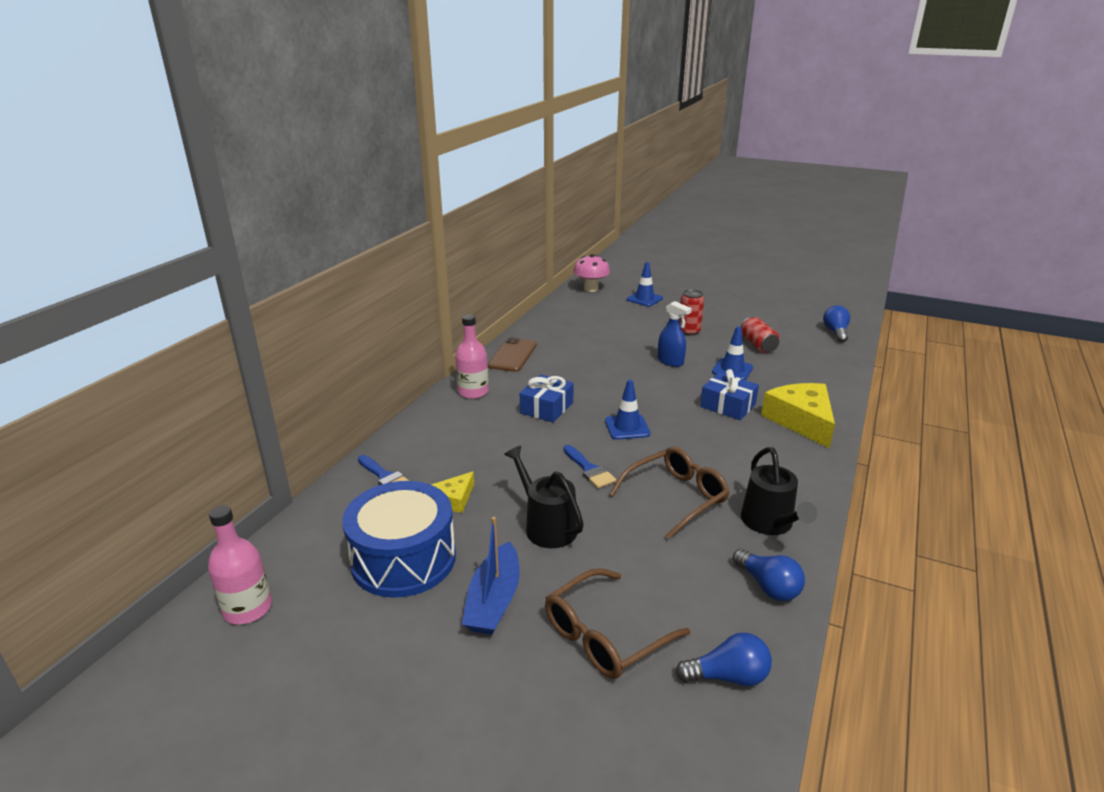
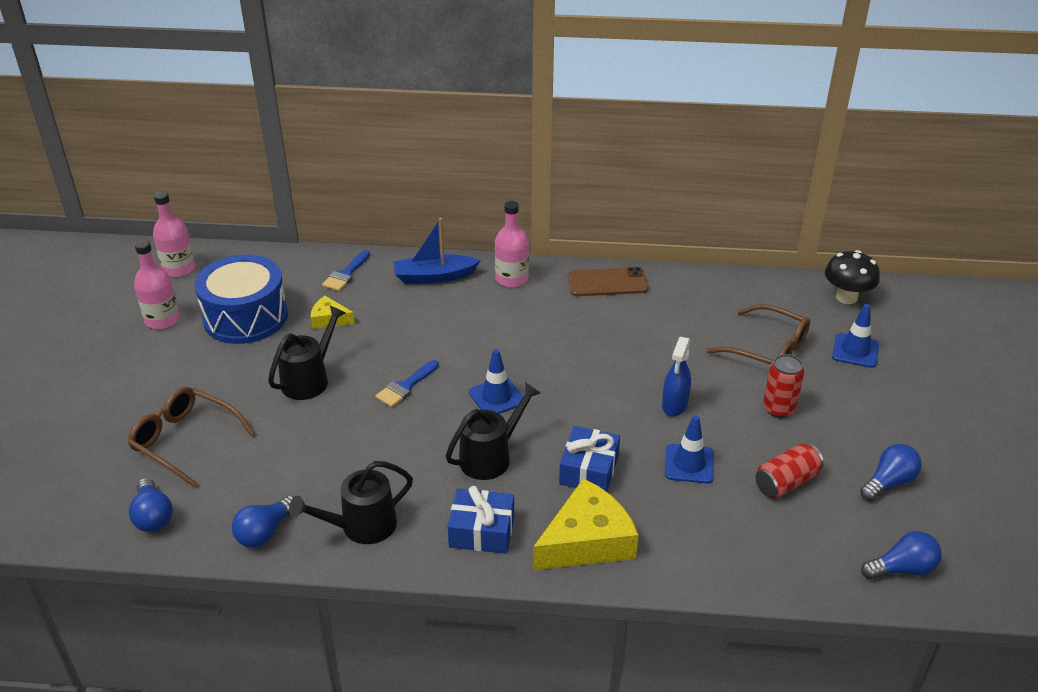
camera: 70 degrees right, 10 degrees up
blue boat [462,517,520,635] -> blue boat moved to [394,218,481,284]
blue gift [520,375,574,423] -> blue gift moved to [447,486,514,554]
pink mushroom [573,254,610,292] -> black mushroom [825,250,880,304]
brown glasses [609,447,730,540] -> brown glasses moved to [706,304,810,364]
none -> pink bottle [134,240,180,329]
none -> black watering can [446,382,541,480]
none -> blue light bulb [860,444,922,501]

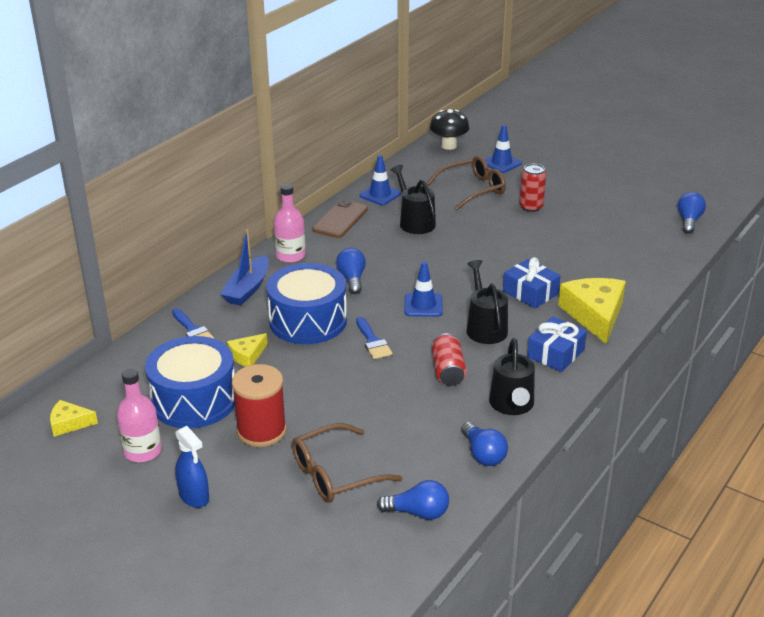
camera: 60 degrees left, 5 degrees down
pink bottle [153,191,195,277] -> yellow cheese [50,400,98,437]
black watering can [268,306,345,400] -> black watering can moved to [390,165,436,234]
blue spray bottle [662,337,691,417] -> blue spray bottle moved to [175,426,209,508]
blue traffic cone [665,415,714,484] -> blue traffic cone moved to [359,155,401,205]
red can [755,443,824,498] -> red can moved to [431,333,467,386]
blue light bulb [860,444,922,501] -> blue light bulb moved to [336,248,366,294]
none -> red spool [232,364,287,447]
none -> blue drum [266,263,347,344]

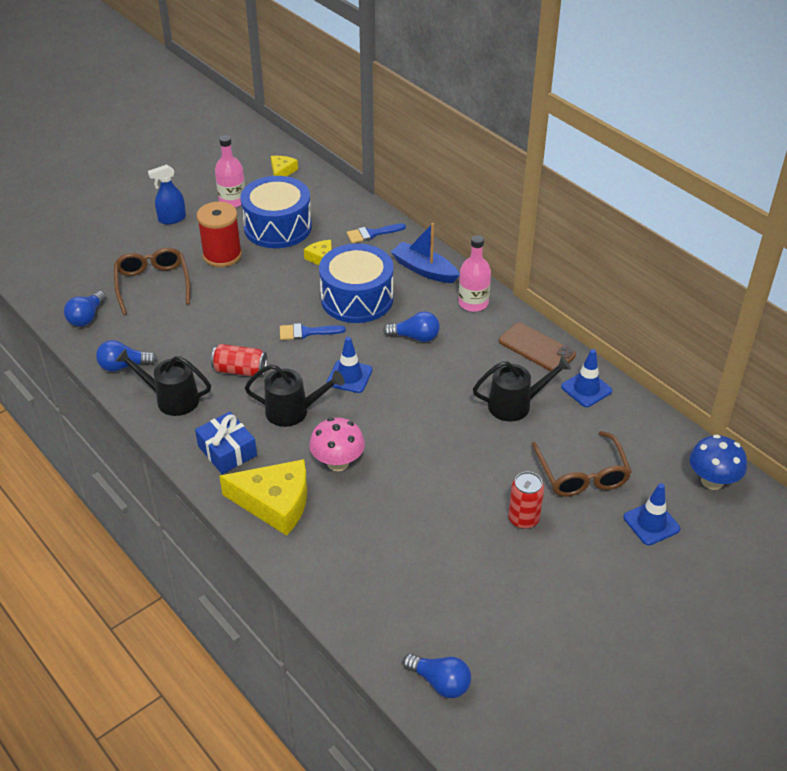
camera: 105 degrees right, 10 degrees up
black mushroom [430,109,469,150] -> blue mushroom [690,435,747,490]
blue gift [503,257,561,308] -> pink mushroom [309,417,365,471]

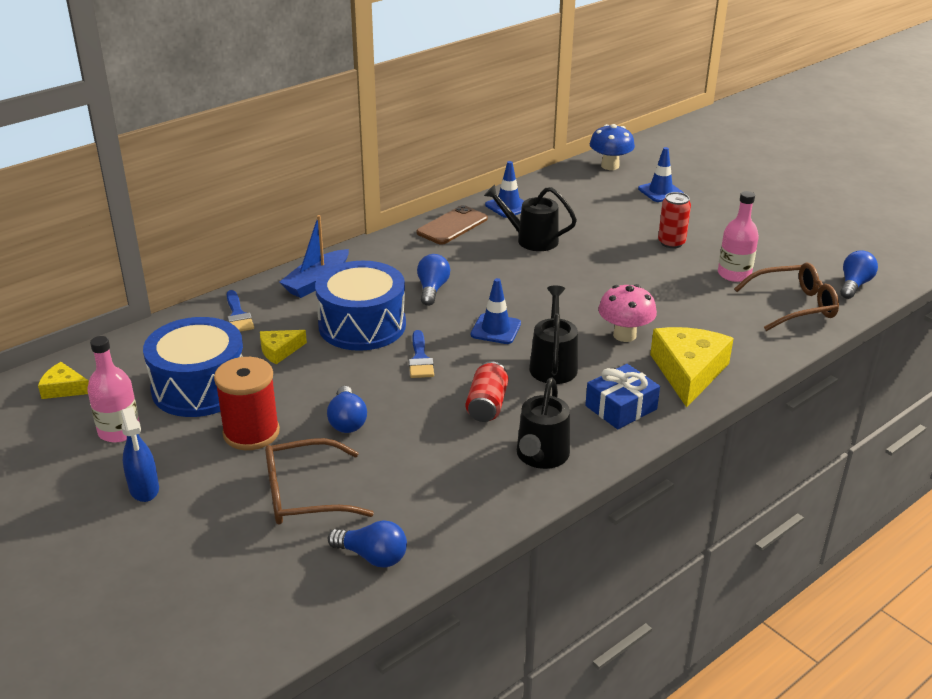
camera: 90 degrees left, 10 degrees down
blue light bulb [96,340,157,372] -> blue light bulb moved to [327,386,367,433]
pink bottle [458,235,491,312] -> pink bottle moved to [718,191,759,282]
black watering can [473,356,571,422] -> black watering can turned 60 degrees counterclockwise [484,185,577,251]
brown glasses [532,431,632,497] -> brown glasses moved to [734,262,839,331]

